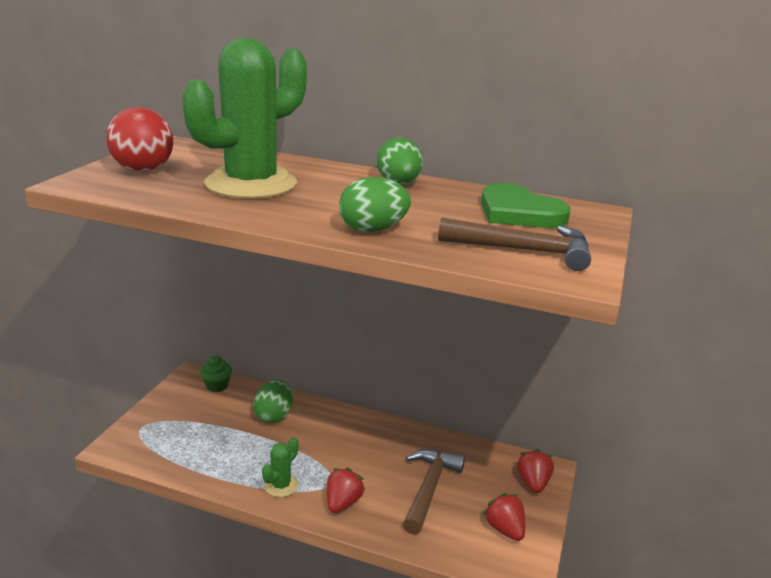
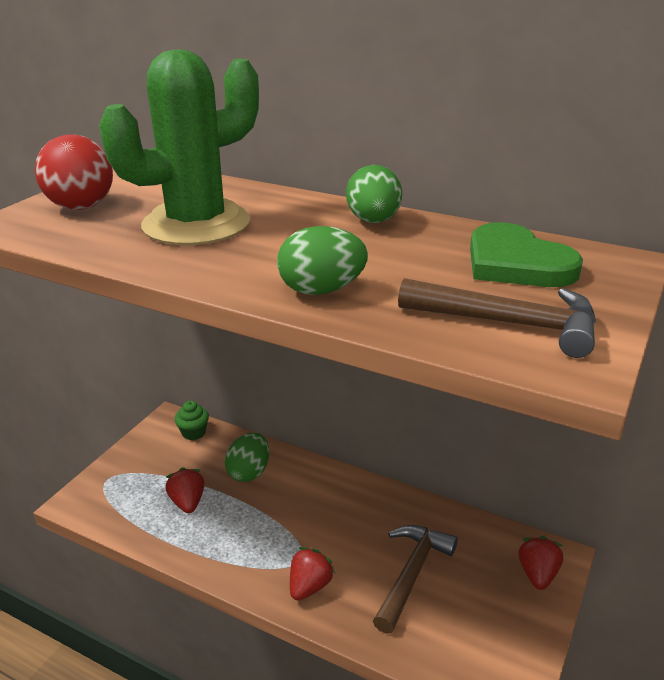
camera: 10 degrees right, 5 degrees up
green cactus [262,437,299,497] -> none
red strawberry [483,493,525,541] -> red strawberry moved to [165,468,205,513]

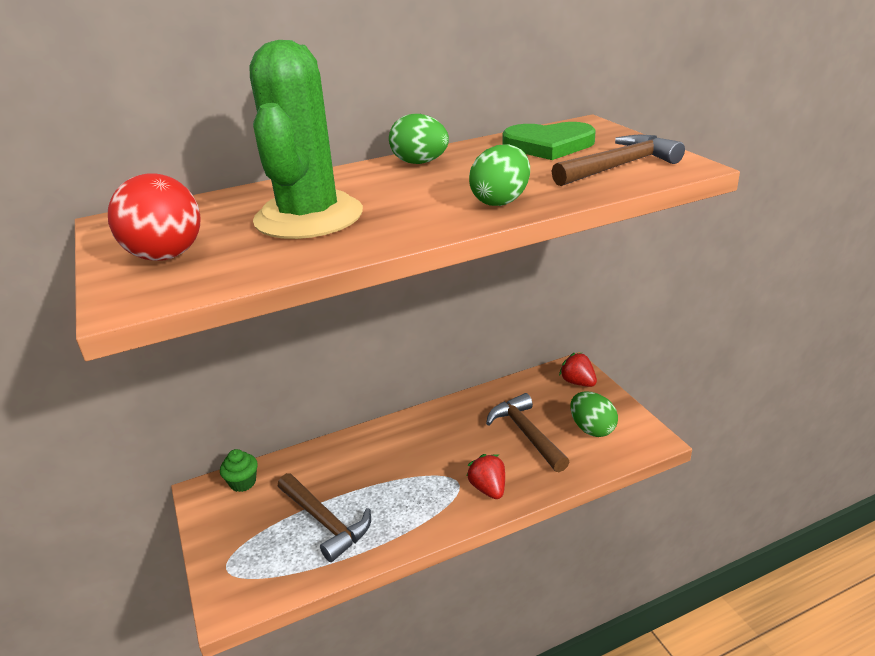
camera: 50 degrees left, 0 degrees up
red strawberry [165,468,205,513] -> brown hammer [278,473,371,562]
green egg [225,433,269,482] -> green egg moved to [570,391,618,437]

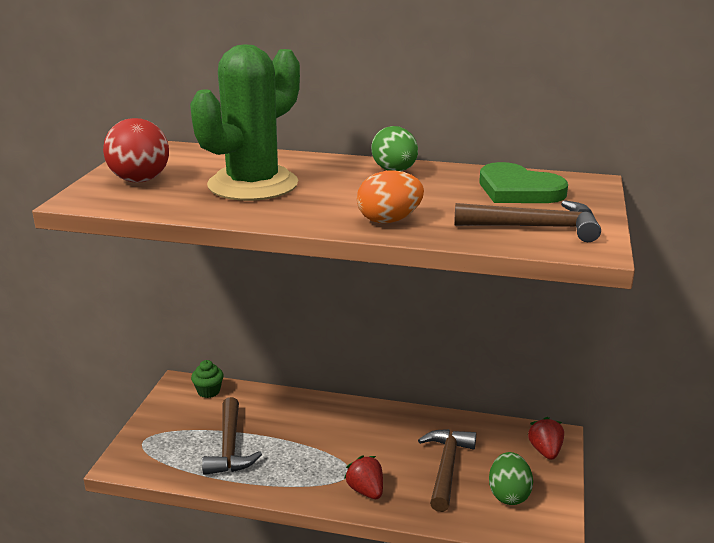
camera: 35 degrees right, 5 degrees down
red strawberry [466,454,505,499] -> red strawberry turned 45 degrees counterclockwise [344,455,383,499]
green egg [469,144,530,206] -> orange egg [357,170,424,223]

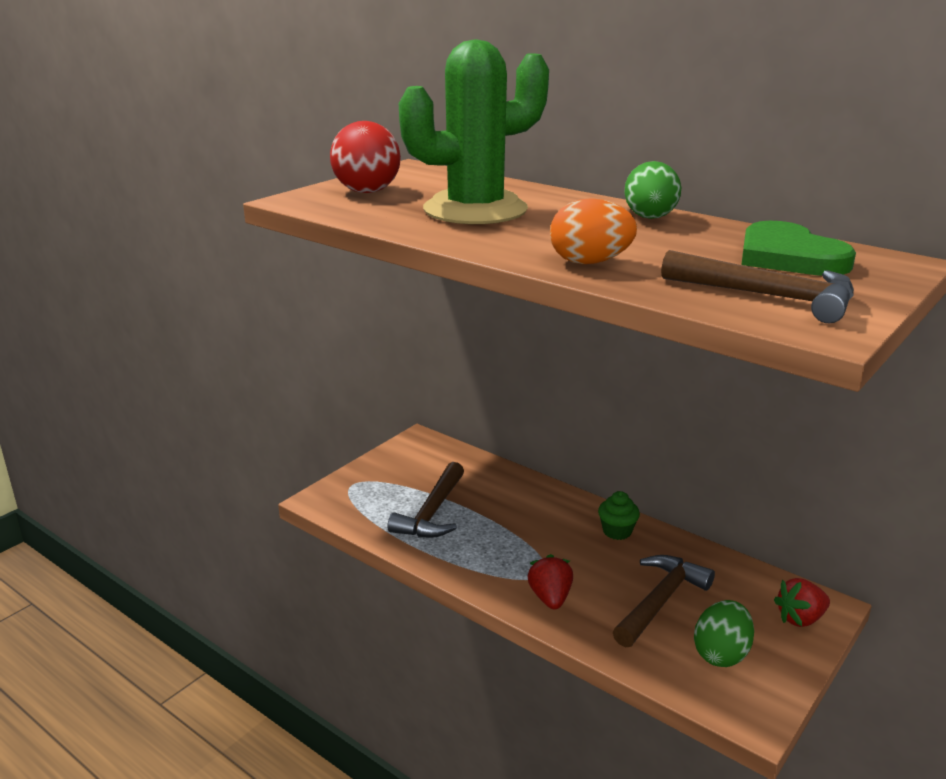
camera: 25 degrees right, 0 degrees up
green cupcake [191,360,224,398] -> green cupcake moved to [598,491,640,540]
red strawberry [528,417,564,460] -> red strawberry turned 135 degrees counterclockwise [774,578,830,627]

